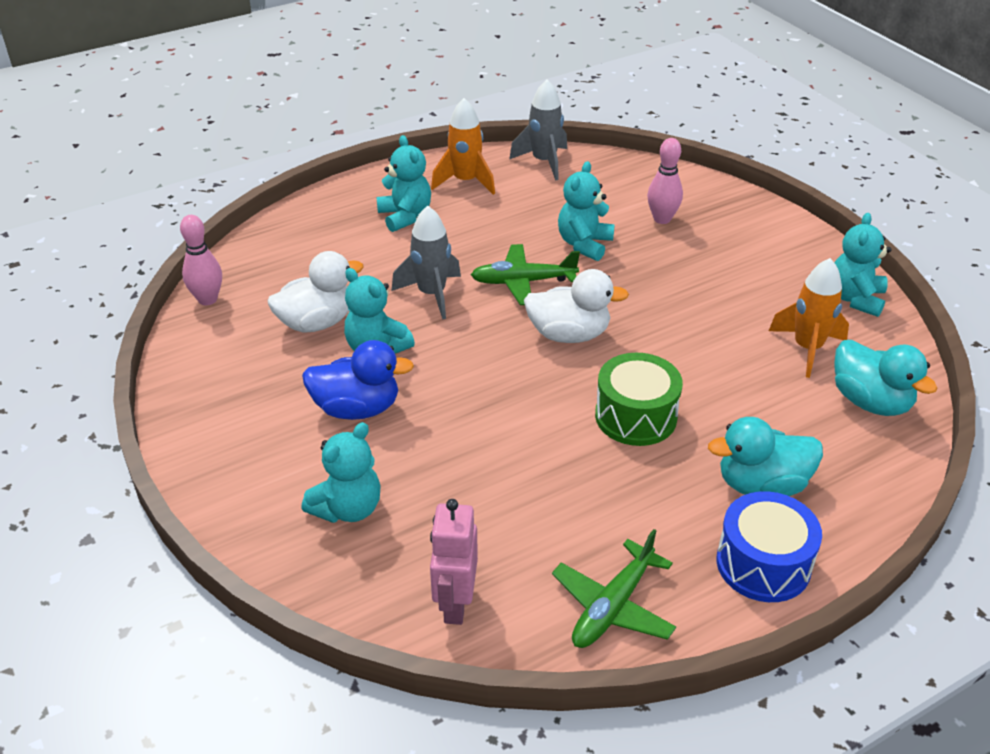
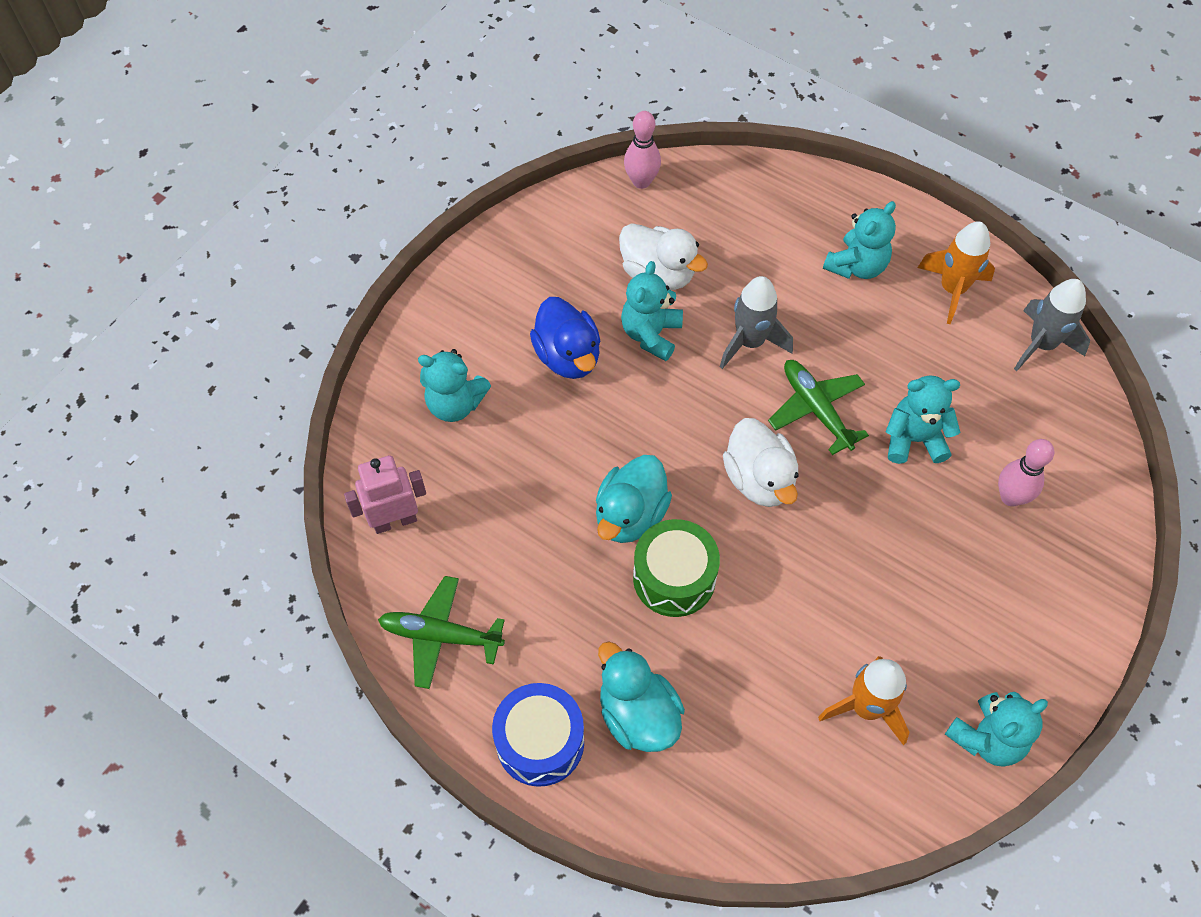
camera: 65 degrees right, 20 degrees up
turquoise duck [834,340,938,416] -> turquoise duck moved to [596,455,672,543]
turquoise teddy bear [835,213,891,317] -> turquoise teddy bear turned 150 degrees clockwise [945,692,1048,767]

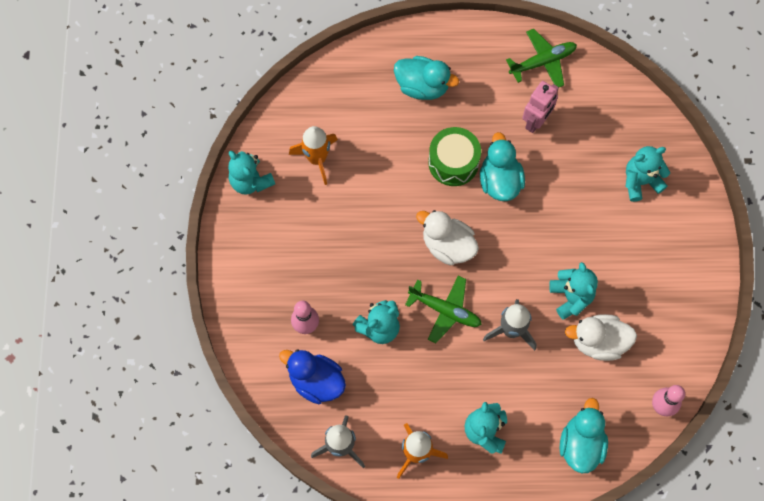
camera: 145 degrees right, 10 degrees up
pink robot [344,455,426,534] -> pink robot moved to [522,81,559,133]
blue drum [492,683,584,787] -> none
blue duck [530,297,601,379] -> blue duck moved to [279,349,346,404]
turquoise teddy bear [945,692,1048,767] -> turquoise teddy bear turned 60 degrees counterclockwise [228,151,275,195]
none -> turquoise duck [559,398,608,473]

